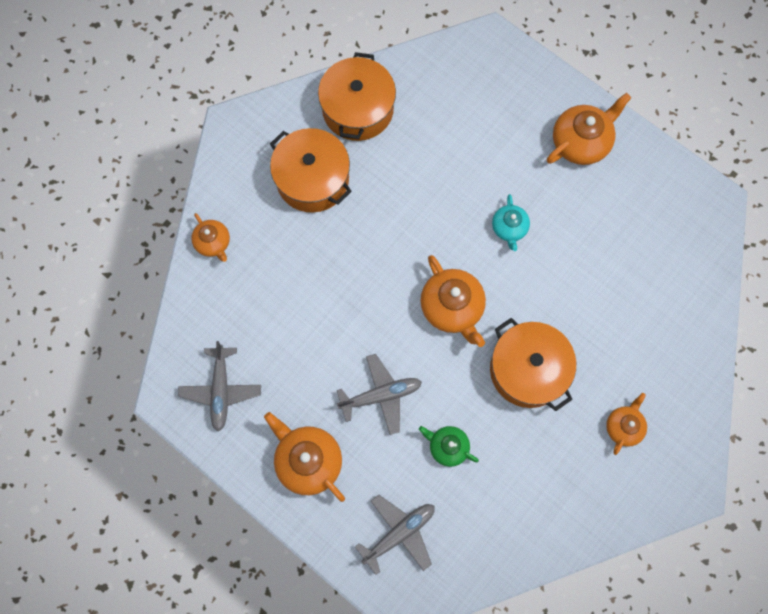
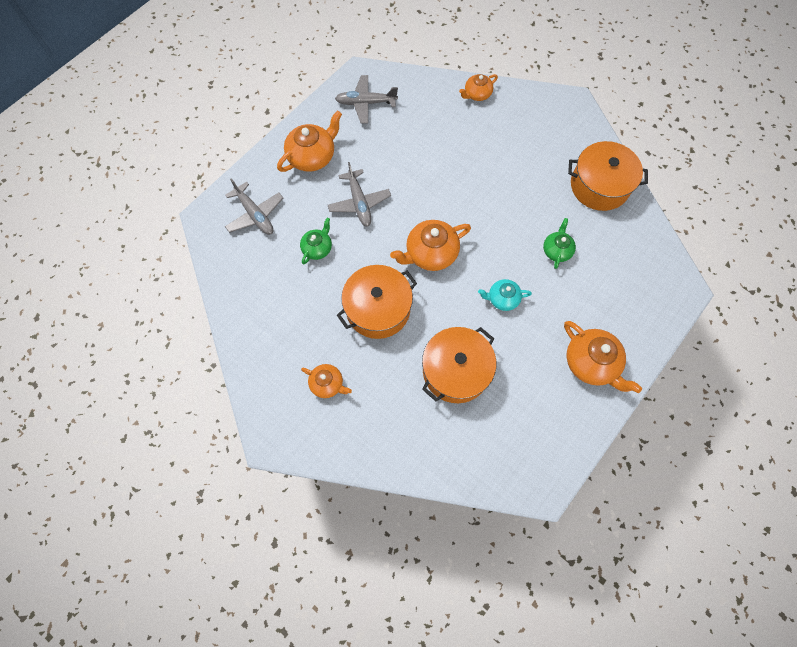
camera: 90 degrees right, 5 degrees down
orange pot [270,128,352,213] -> orange pot moved to [422,327,496,403]
none -> green teapot [543,218,576,269]

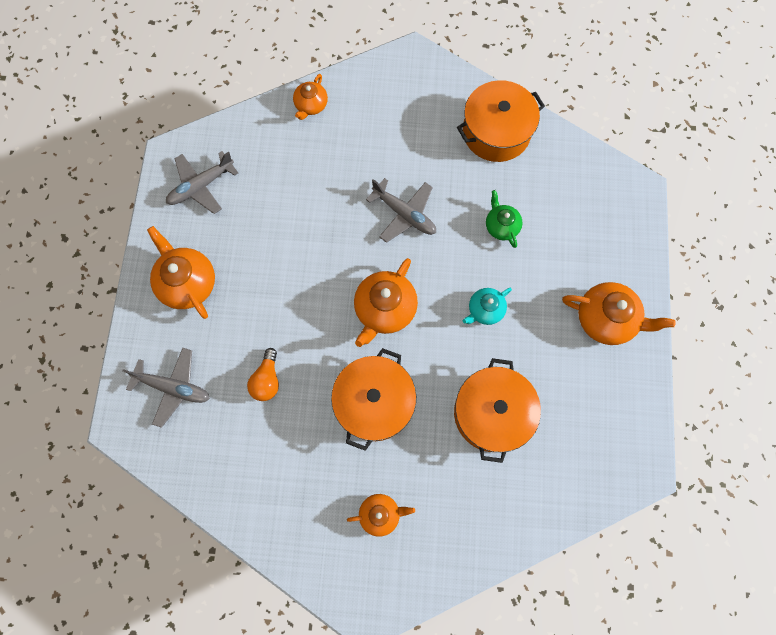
camera: 35 degrees left, 5 degrees up
orange teapot [277,110,342,172] -> orange teapot turned 45 degrees counterclockwise [147,226,215,319]
green teapot [300,217,332,264] -> orange light bulb [247,348,279,401]
grey plane [328,162,391,227] -> grey plane moved to [366,178,436,243]

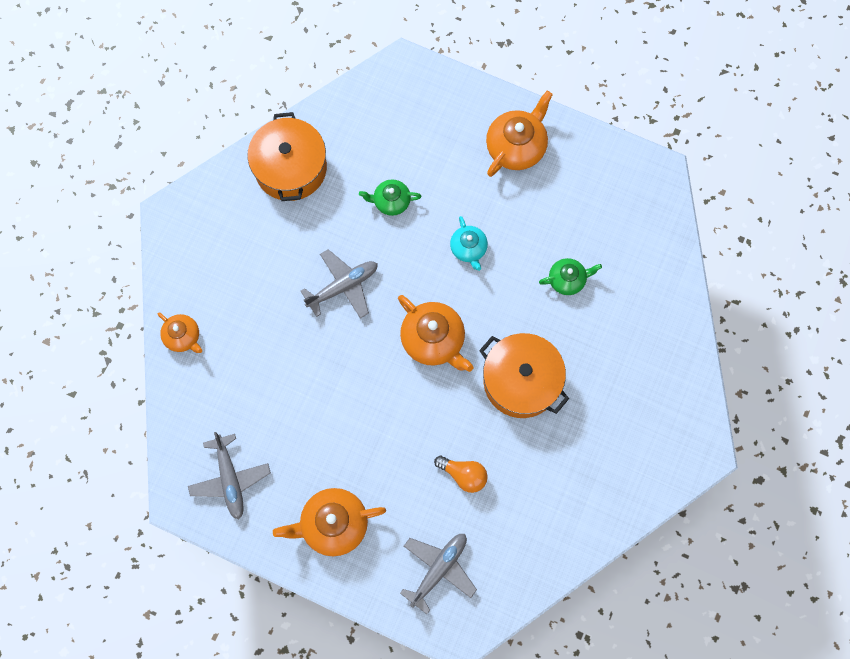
camera: 70 degrees left, 0 degrees up
orange teapot [347,494,415,537] -> none
orange pot [454,358,541,463] -> green teapot [539,258,602,295]

